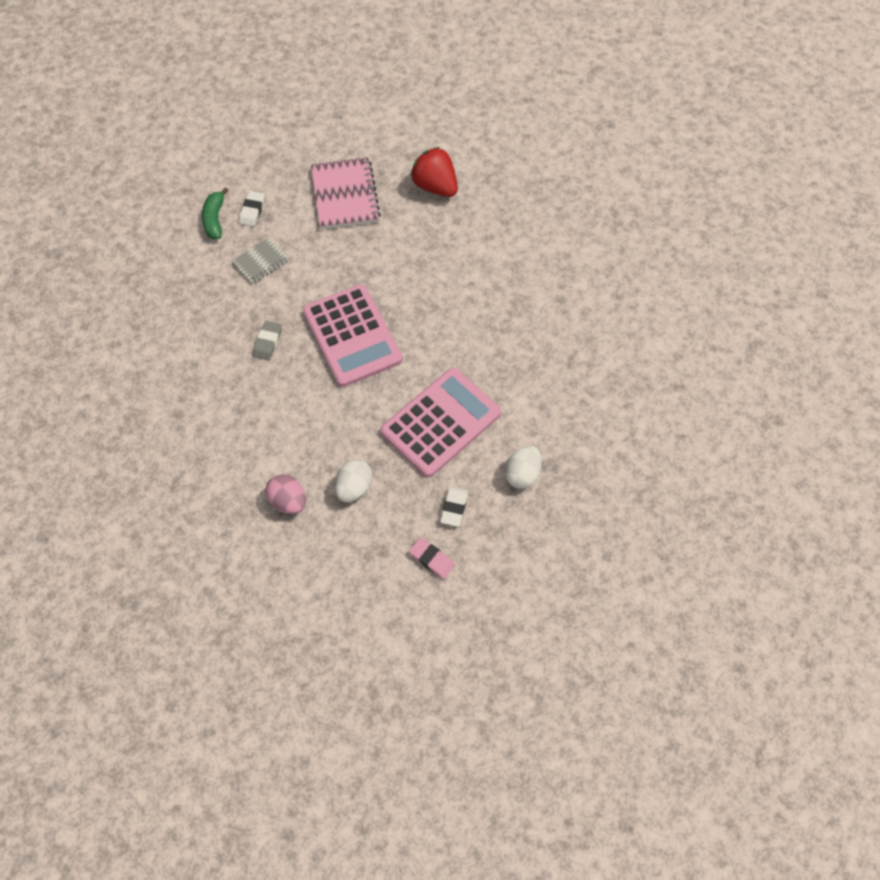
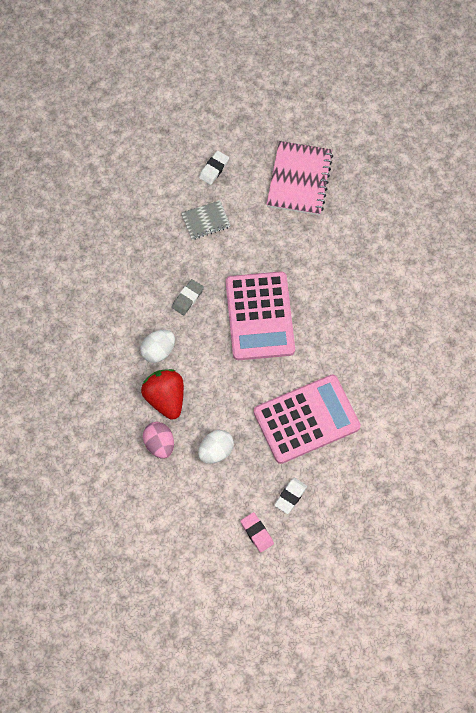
camera: 20 degrees right, 5 degrees up
green banana [202,187,229,239] -> none
red strawberry [410,147,458,197] -> red strawberry moved to [141,369,184,420]
white egg [505,445,542,489] -> white egg moved to [140,330,175,363]

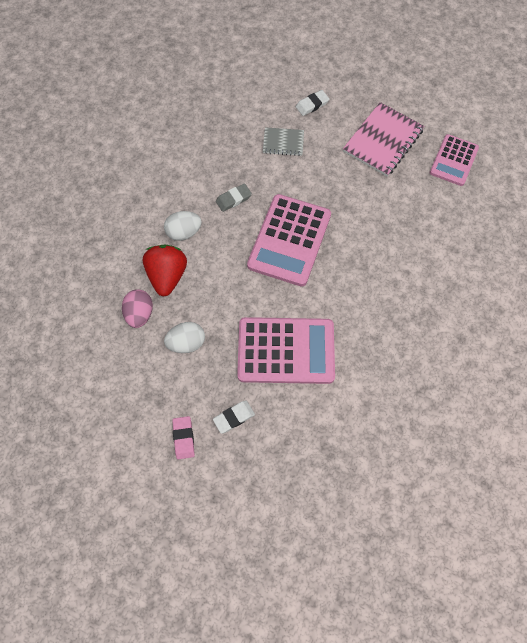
camera: 25 degrees right, 0 degrees up
none -> pink calculator [430,134,479,186]

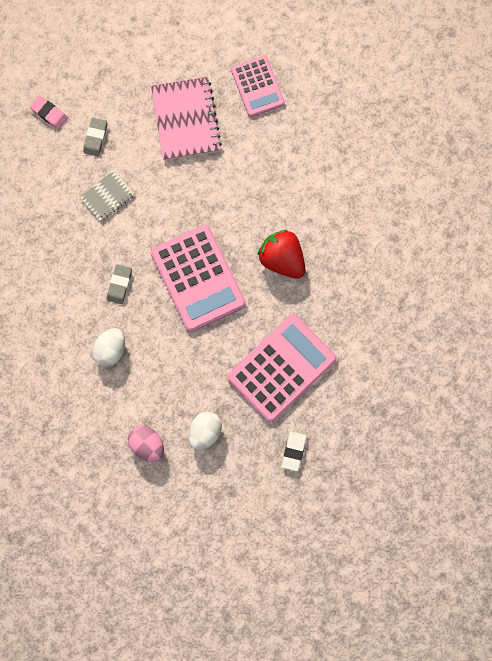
camera: 45 degrees left, 10 degrees up
red strawberry [143,245,187,296] -> red strawberry moved to [257,230,305,279]
pink eraser [172,416,195,459] -> pink eraser moved to [30,95,68,129]
white eraser [296,90,329,116] -> grey eraser [83,118,107,156]

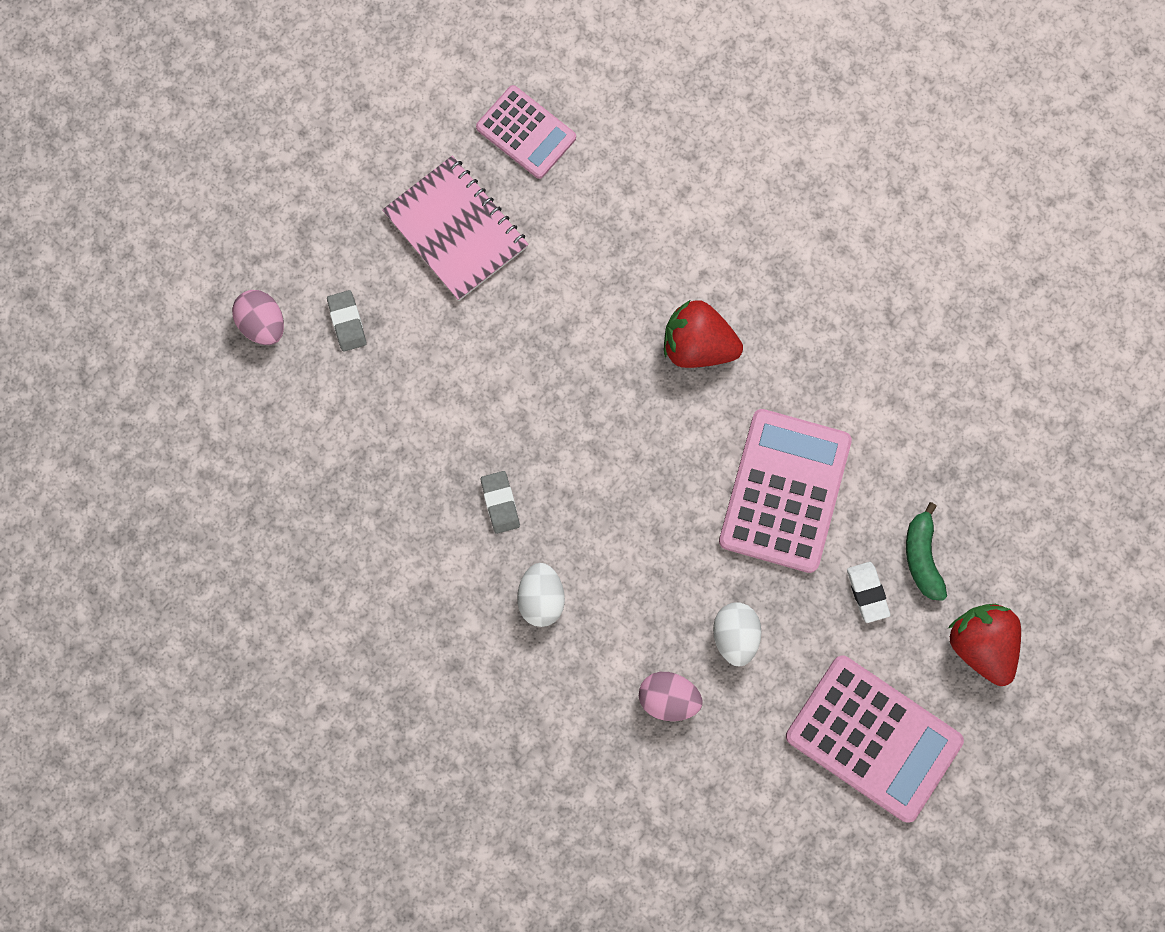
camera: 30 degrees left, 0 degrees up
pink eraser [30,95,68,129] -> pink egg [232,290,284,345]
grey notebook [80,170,135,222] -> none
pink calculator [151,224,246,332] -> pink calculator moved to [786,656,964,823]
none -> green banana [906,502,947,601]
none -> red strawberry [948,604,1021,686]

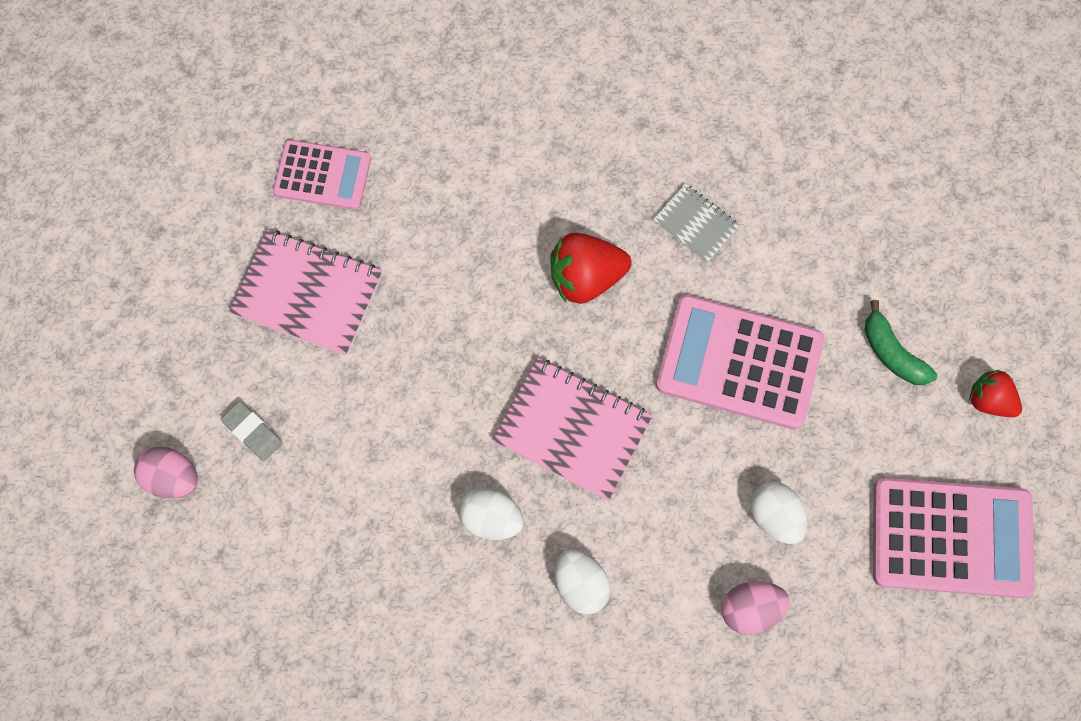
camera: 30 degrees left, 5 degrees down
grey eraser [481,471,520,534] -> white egg [459,487,524,540]
pink calculator [719,409,852,573] -> pink calculator turned 60 degrees counterclockwise [656,295,824,430]
white eraser [847,562,890,623] -> none
red strawberry [948,604,1021,686] -> red strawberry [969,370,1022,417], size x0.64
none -> pink notebook [492,358,653,501]
none -> grey notebook [653,183,740,263]

